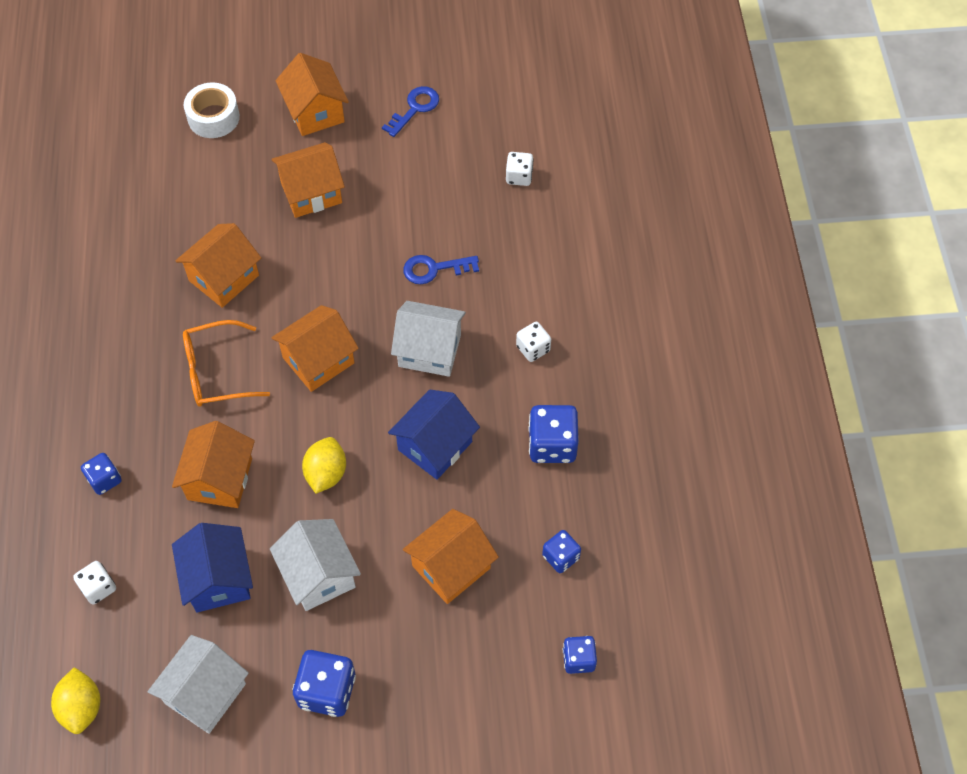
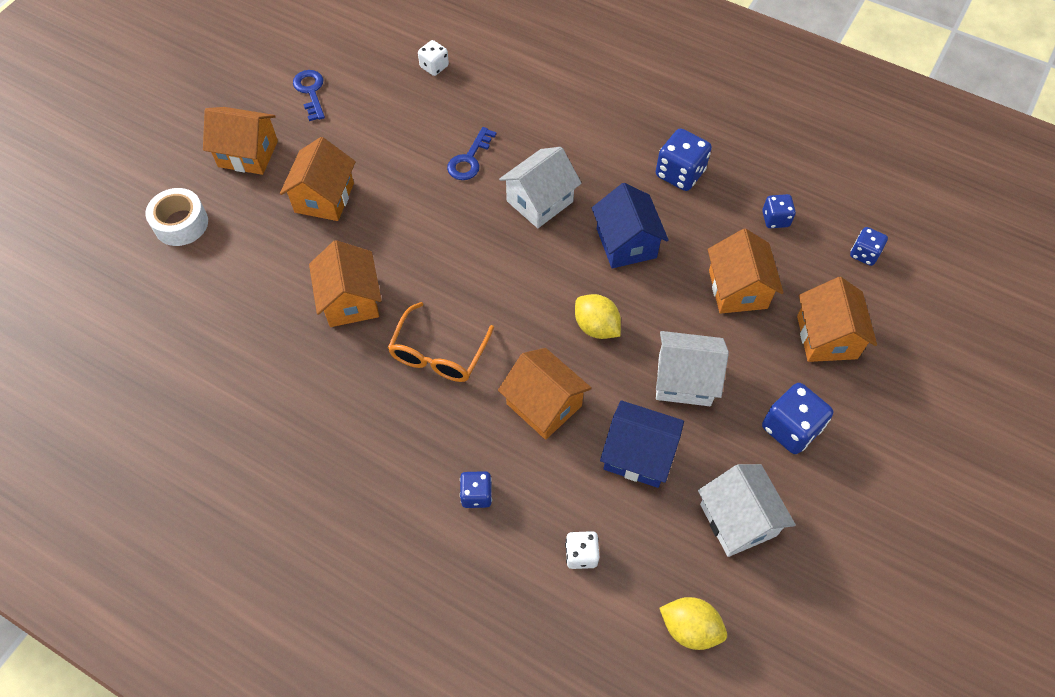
camera: 55 degrees left, 0 degrees up
orange house [271,305,359,392] -> orange house moved to [797,277,877,362]
white dice [516,322,551,362] -> none

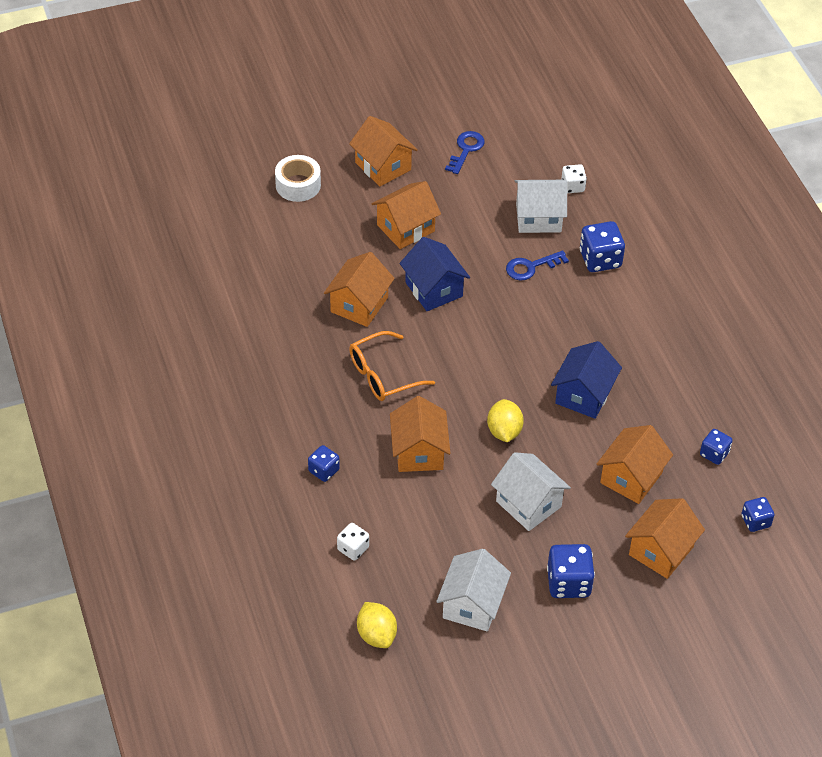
camera: 40 degrees right, 10 degrees down
white house [499,147,582,228] -> white house moved to [515,180,567,233]
blue house [600,400,684,488] -> blue house moved to [399,237,470,311]
blue dice [656,128,712,191] -> blue dice moved to [580,221,625,272]

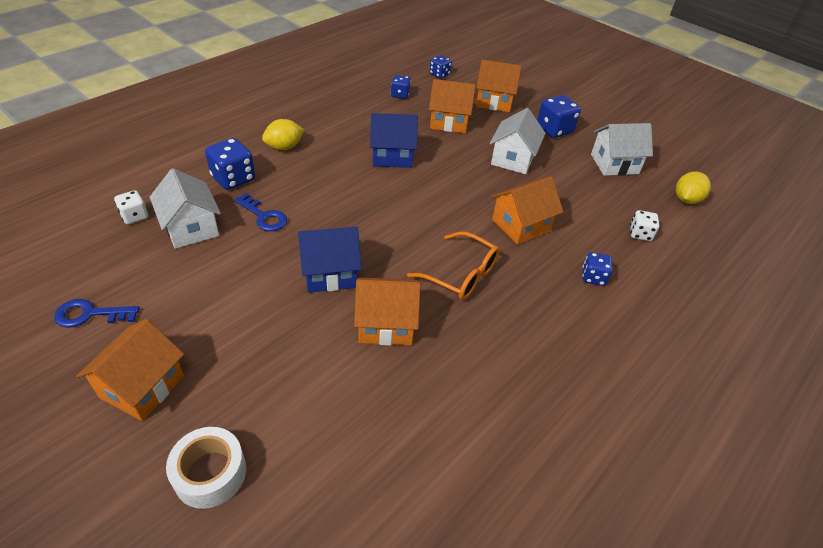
camera: 120 degrees left, 5 degrees down
orange house [371,181,441,249] -> none
blue house [399,237,470,311] -> blue house turned 45 degrees clockwise [298,227,362,293]
yellow lemon [487,399,524,442] -> yellow lemon moved to [262,119,304,150]

